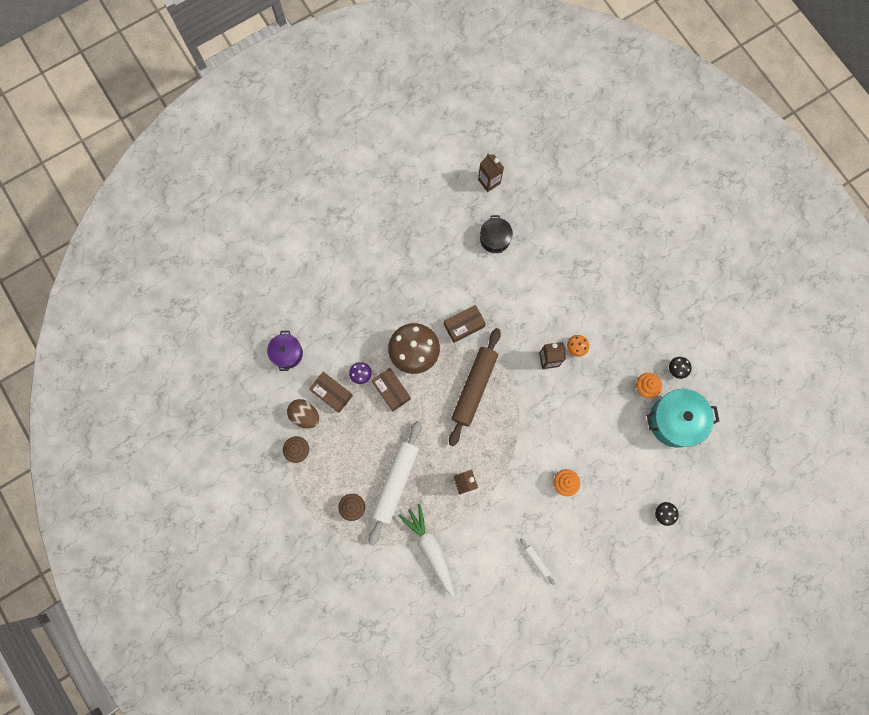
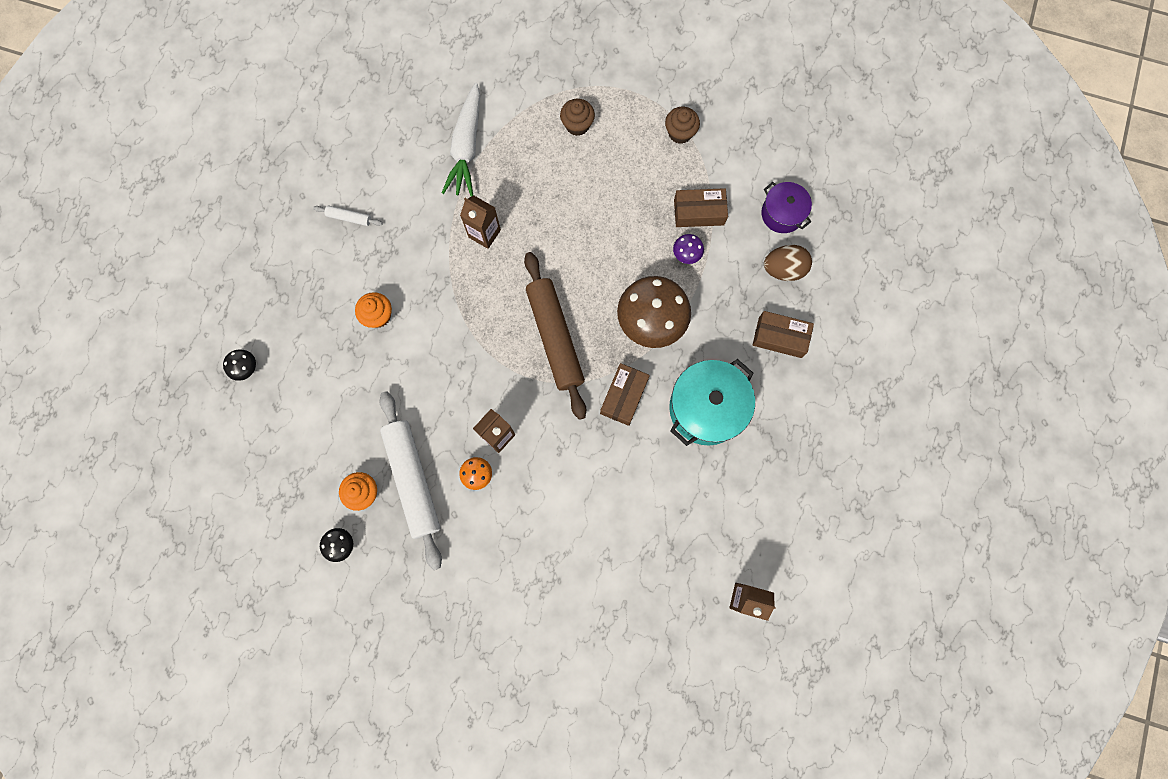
camera: 140 degrees right, 0 degrees up
brown egg [287,399,319,428] -> brown egg moved to [764,245,812,281]
white rolling pin [368,421,422,546] -> white rolling pin moved to [379,391,442,570]
brown box [372,368,411,411] -> brown box moved to [753,311,814,358]
white carrot [399,504,455,597] -> white carrot turned 75 degrees clockwise [442,83,480,197]
black pot [480,215,513,253] -> none
turquoise pot [647,389,719,448] -> turquoise pot moved to [669,359,755,446]

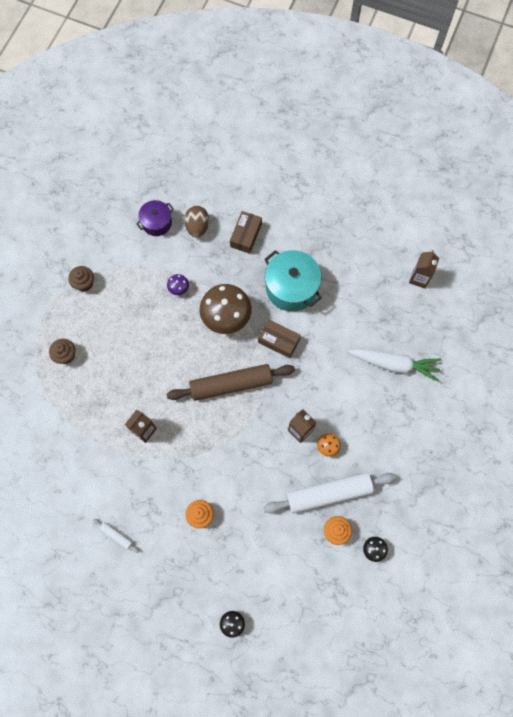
camera: 85 degrees left, 5 degrees down
white rolling pin [313,205,383,226] -> white rolling pin turned 75 degrees counterclockwise [93,519,140,553]
white carrot [442,83,480,197] -> white carrot moved to [347,349,442,381]
brown box [674,188,728,227] -> none

